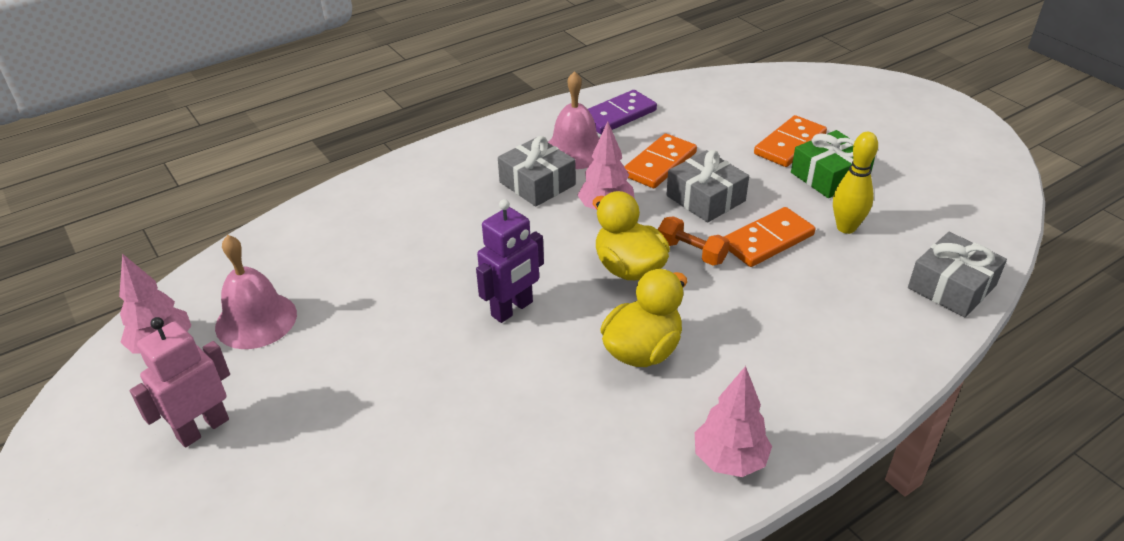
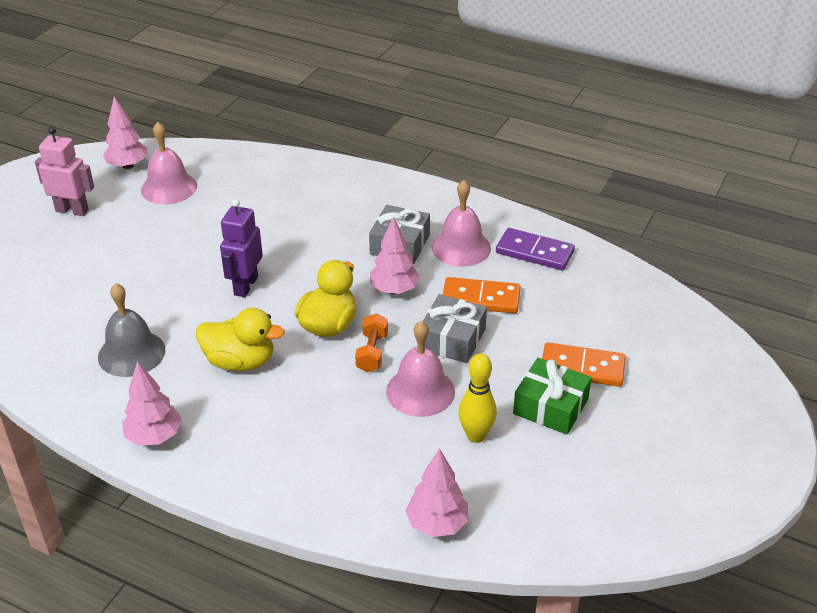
camera: 60 degrees right, 0 degrees up
purple robot [476,199,544,323] -> purple robot turned 90 degrees clockwise [220,199,263,297]
orange domino [724,207,815,267] -> pink bell [386,321,455,417]
grey gift [908,232,1007,318] -> pink tree [406,448,468,537]
none -> grey bell [98,283,165,377]

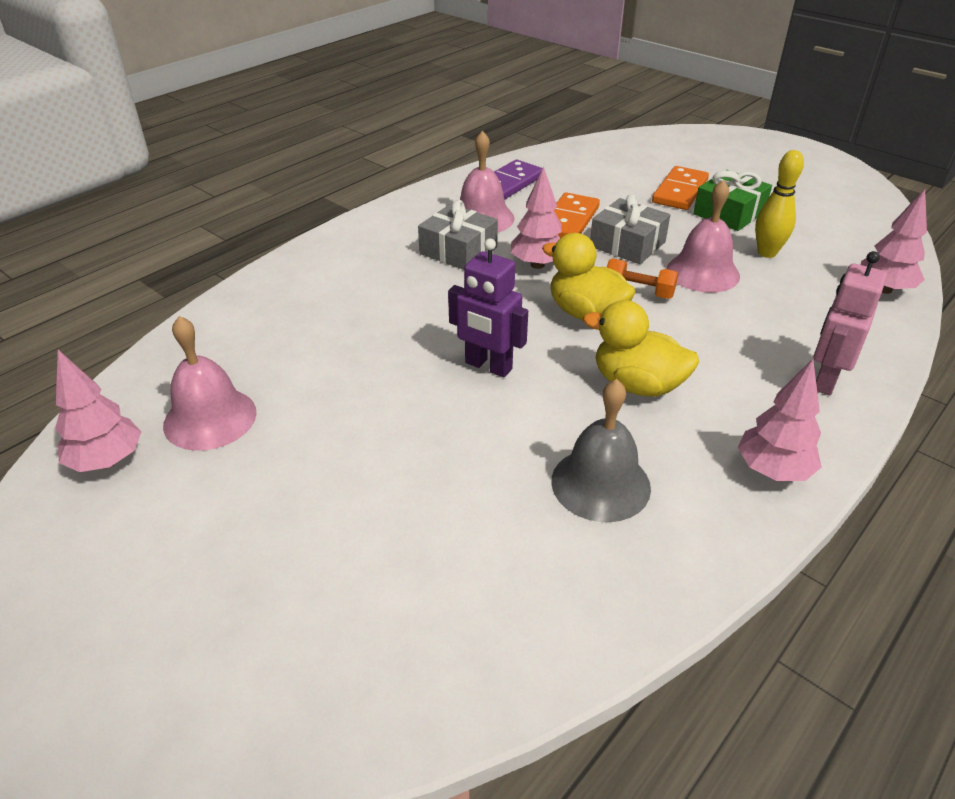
camera: 75 degrees left, 0 degrees up
pink robot [35,127,94,216] -> pink robot moved to [814,251,887,395]
yellow duck [196,308,285,371] -> yellow duck turned 90 degrees counterclockwise [583,300,699,397]

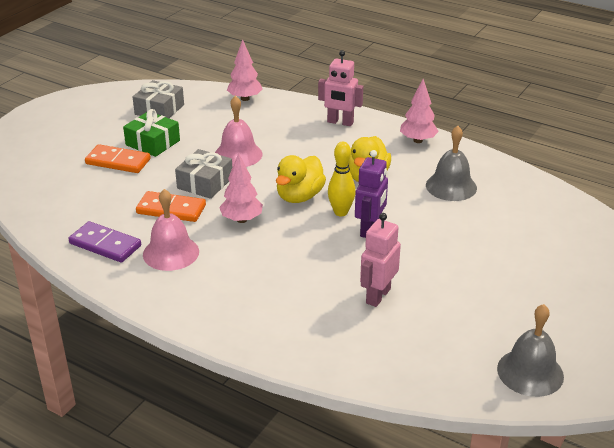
camera: 100 degrees left, 5 degrees down
pink tree [55,350,141,472] -> grey bell [497,304,564,397]
pink bell [163,316,257,451] -> none
grey gift [418,200,498,270] -> grey gift moved to [133,80,184,118]
orange dumbbell [607,259,678,299] -> none
yellow bowling pin [755,150,804,258] -> yellow bowling pin moved to [328,142,356,216]
none -> pink robot [360,213,401,307]

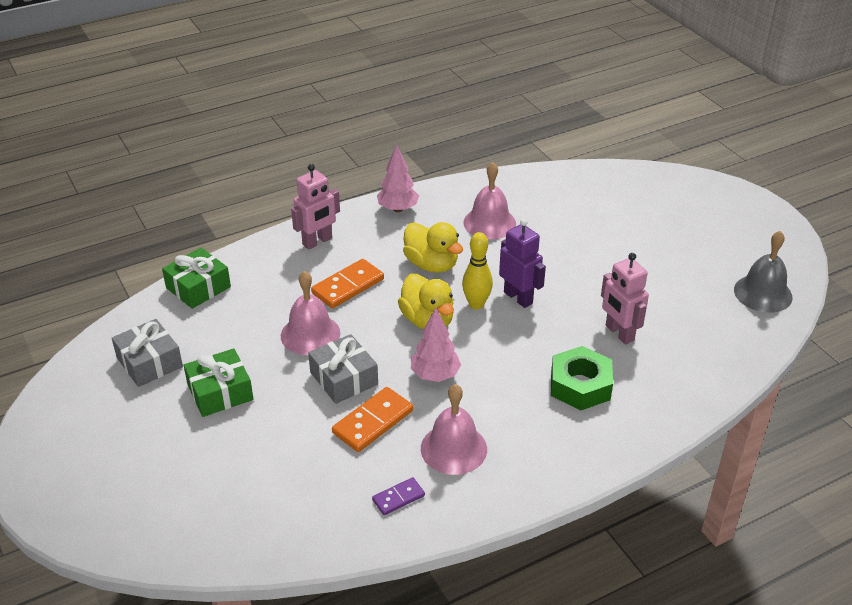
camera: 60 degrees left, 5 degrees up
purple domino [68,221,141,263] -> purple domino [372,477,425,515], size x0.58
orange domino [85,144,151,173] -> orange domino moved to [311,259,384,308]
pink tree [227,39,263,101] -> green gift [162,248,231,309]
grey bell [426,126,477,201] -> pink bell [463,162,516,239]
none -> green nut [551,346,613,410]

